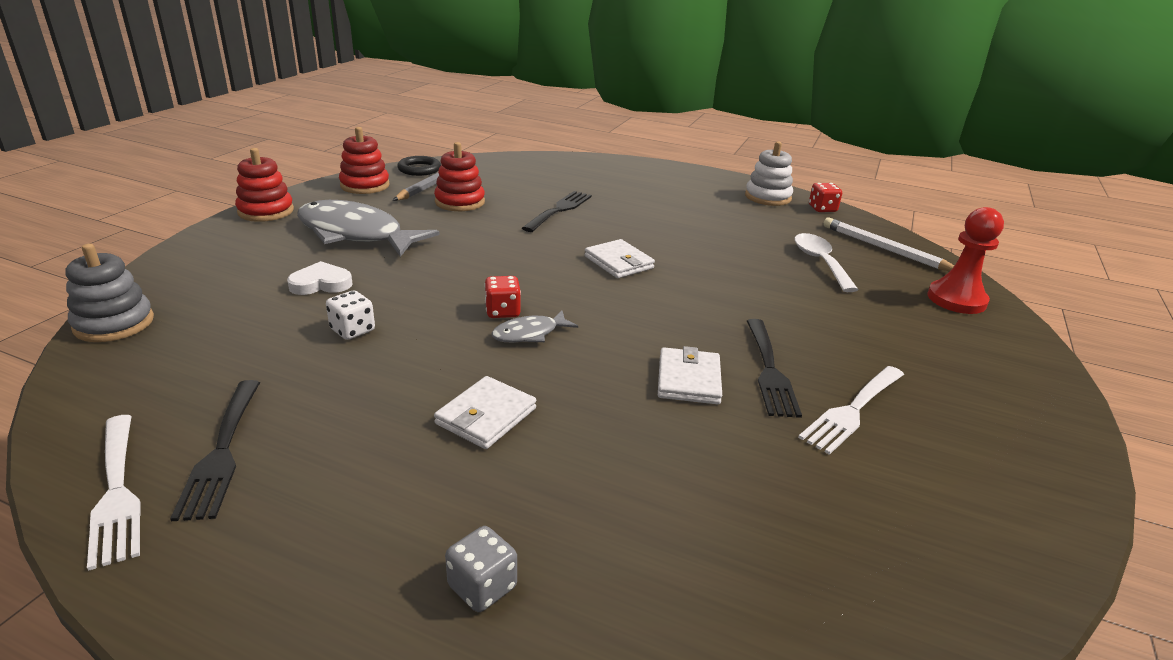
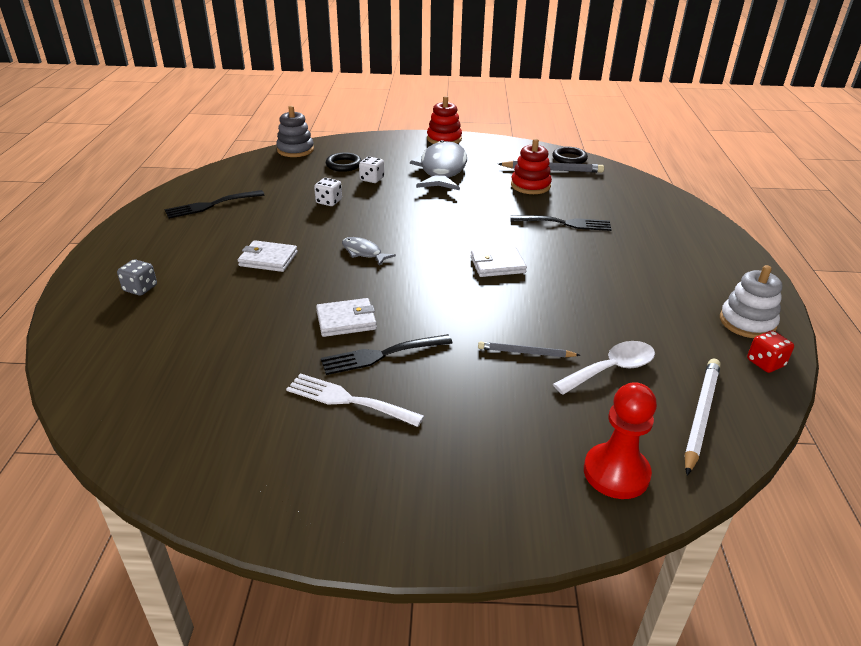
camera: 70 degrees right, 5 degrees up
white fork [87,415,140,571] -> none
white heart [287,261,353,295] -> white dice [359,157,384,183]
red stacking toy [339,127,390,194] -> none
red dice [484,276,521,318] -> none
white wallet [585,239,655,278] -> white wallet turned 45 degrees clockwise [471,247,527,277]
none -> black ring [326,152,362,172]
none -> grey pencil [478,342,580,357]

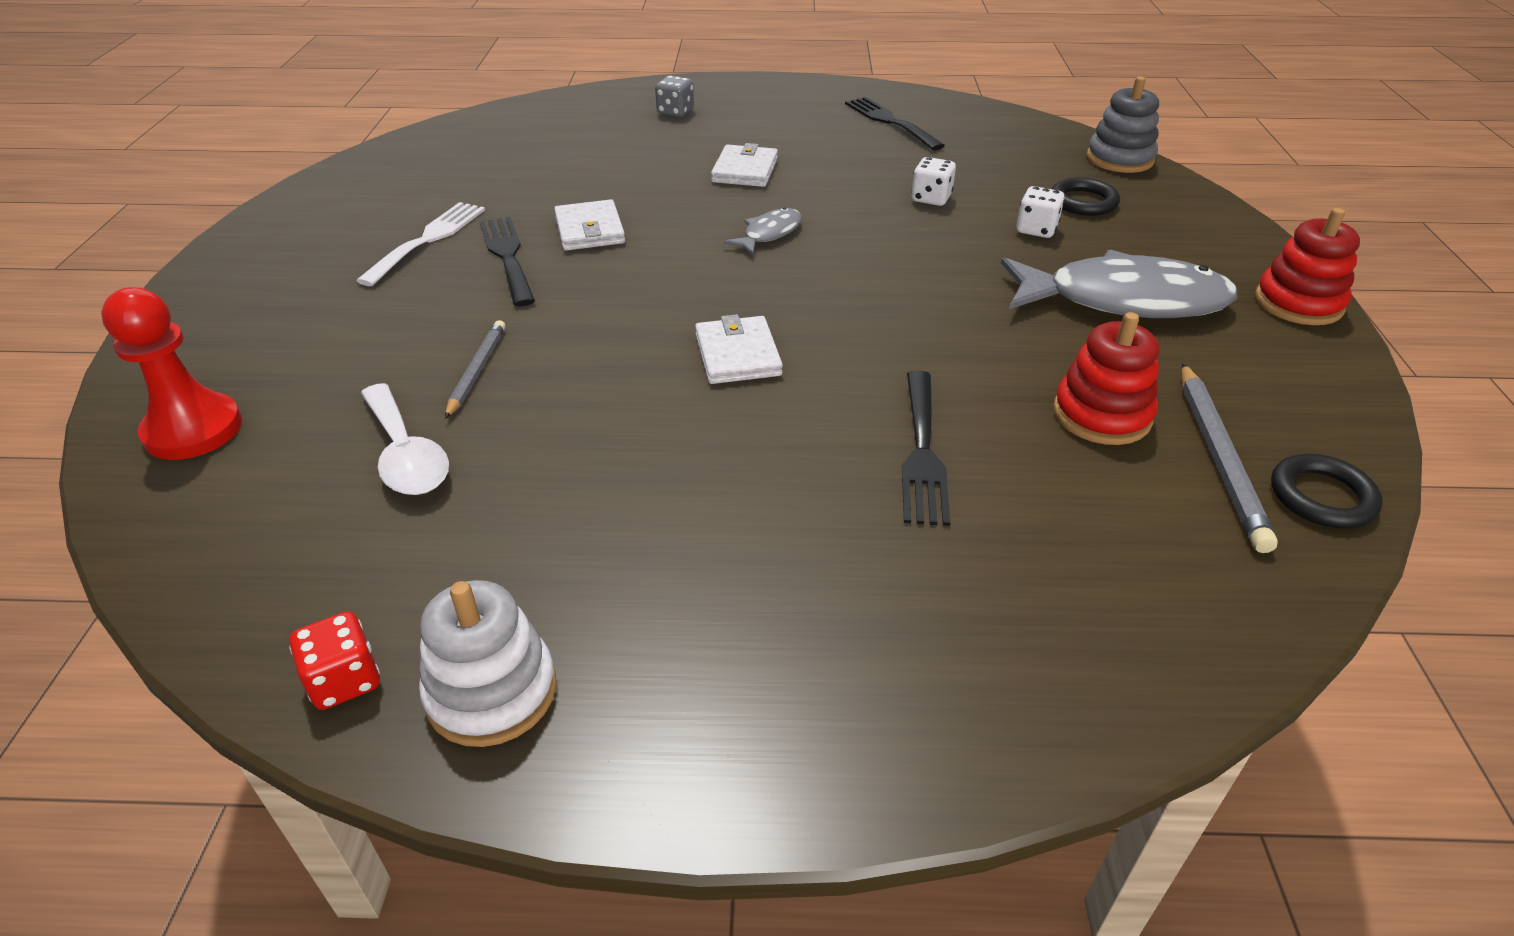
camera: 90 degrees right, 5 degrees up
white pencil [684,359,721,475] -> none

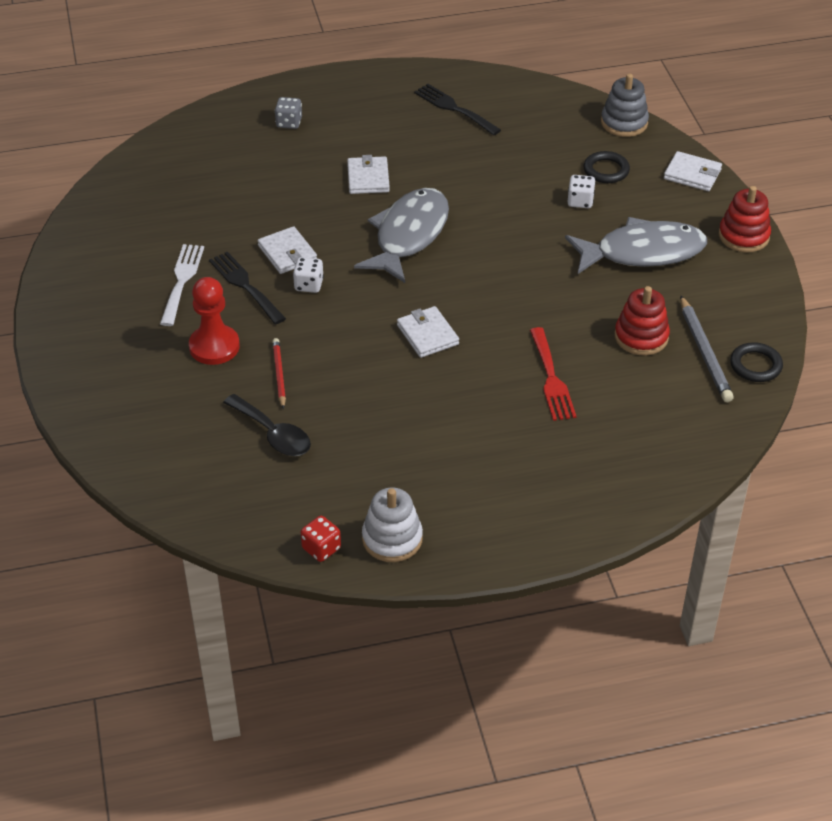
camera: 15 degrees left, 5 degrees up
red pawn [101,287,242,460] -> red pawn moved to [189,277,240,365]
white spoon [361,383,449,495] -> black spoon [223,394,311,456]
grey pencil [445,320,505,419] -> red pencil [272,338,286,409]
grey fish [724,207,802,255] -> grey fish [354,188,449,283], size x2.15
black fork [902,370,950,526] -> red fork [530,327,577,421]
white dice [911,157,956,206] -> white dice moved to [293,257,324,293]
none -> white wallet [664,151,722,191]

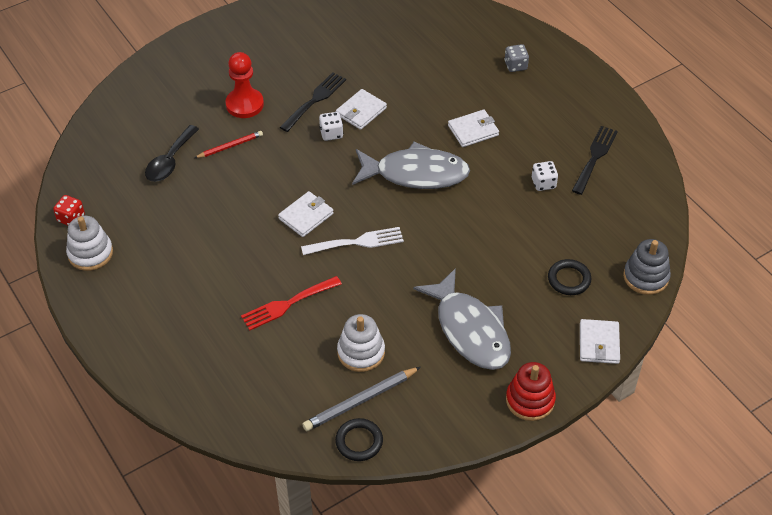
camera: 70 degrees right, 5 degrees up
white fork [160,244,204,326] -> white fork moved to [301,227,404,255]
white dice [568,175,596,208] -> white dice moved to [532,161,558,191]
red stacking toy [615,286,670,356] -> white stacking toy [337,314,385,372]

